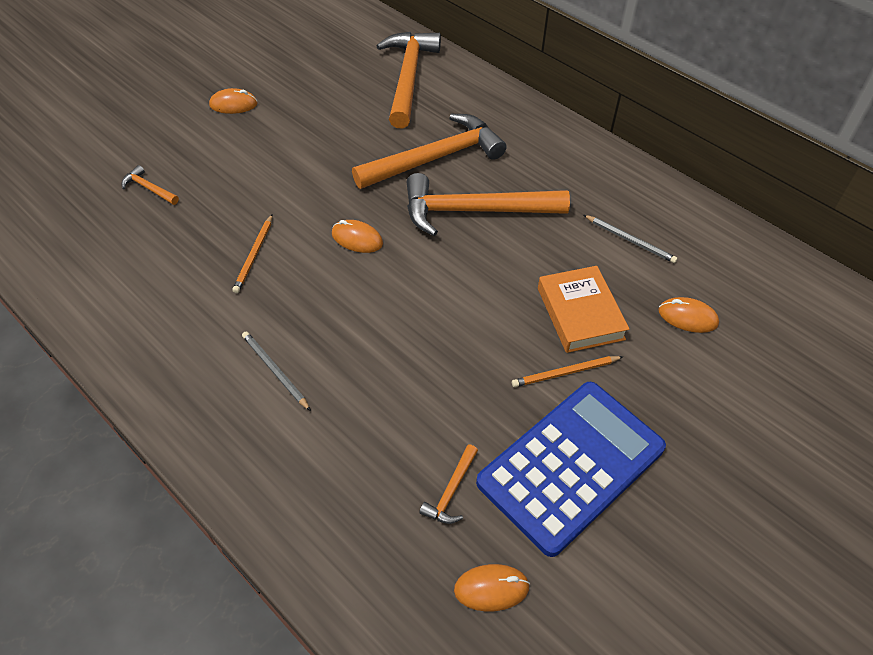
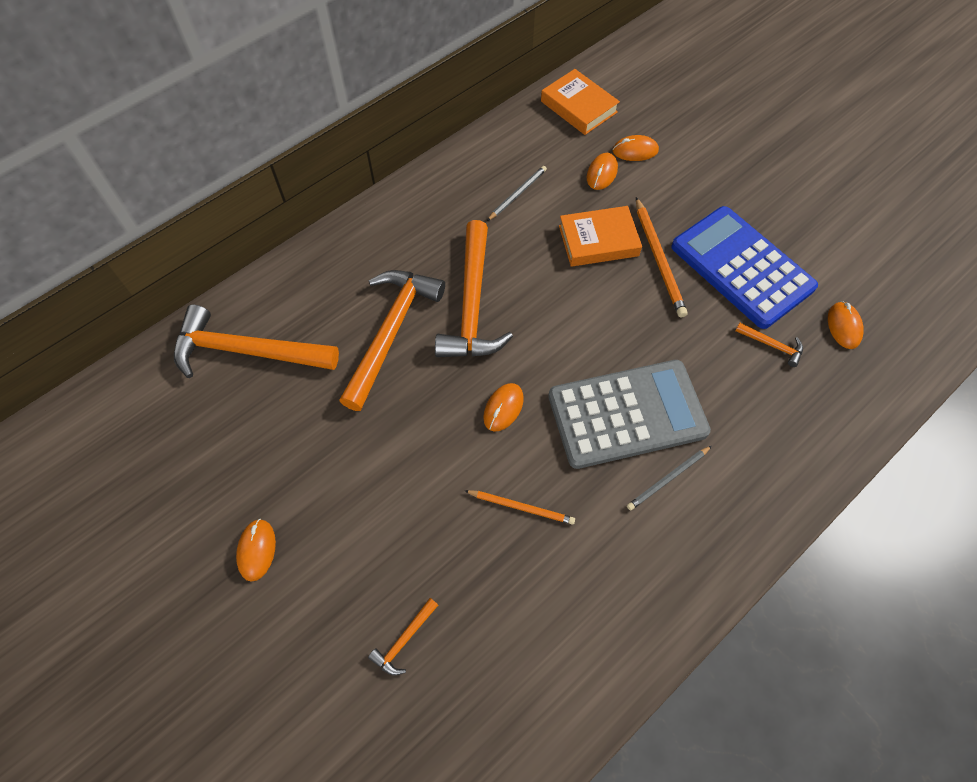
camera: 85 degrees left, 10 degrees up
orange hammer [352,114,507,189] -> orange hammer turned 45 degrees clockwise [339,270,445,411]
orange pencil [512,356,623,387] -> orange pencil [636,197,687,318], size x1.57
none -> orange book [541,69,620,135]
none -> grey calculator [548,360,711,469]
none -> orange mouse [613,135,659,161]

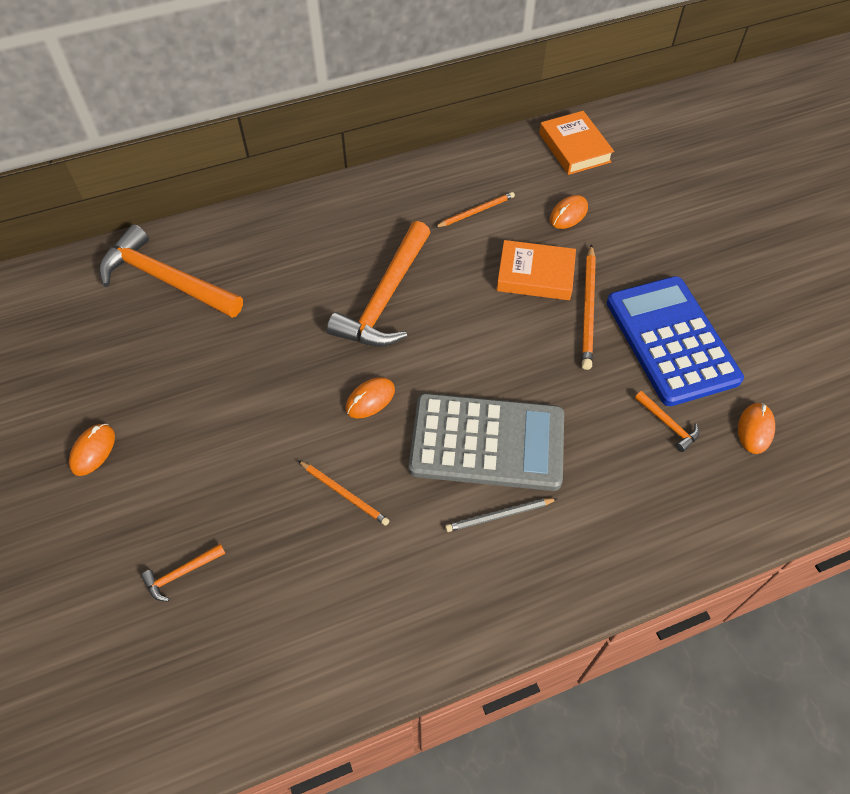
camera: 20 degrees right, 5 degrees down
orange hammer [339,270,445,411] -> none
grey pencil [487,166,547,221] -> orange pencil [434,192,515,228]
orange mouse [613,135,659,161] -> none

